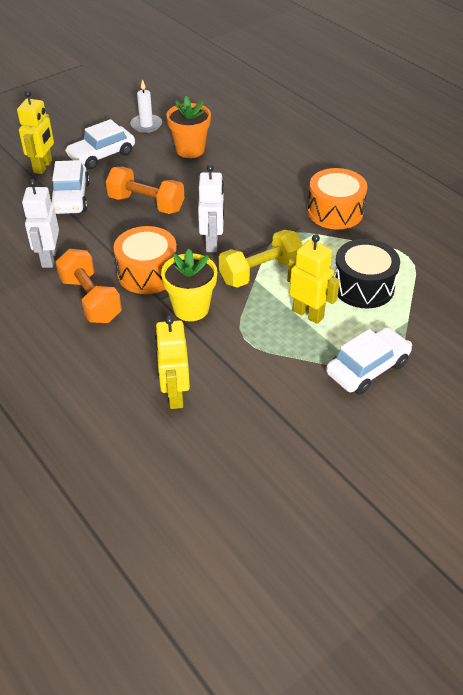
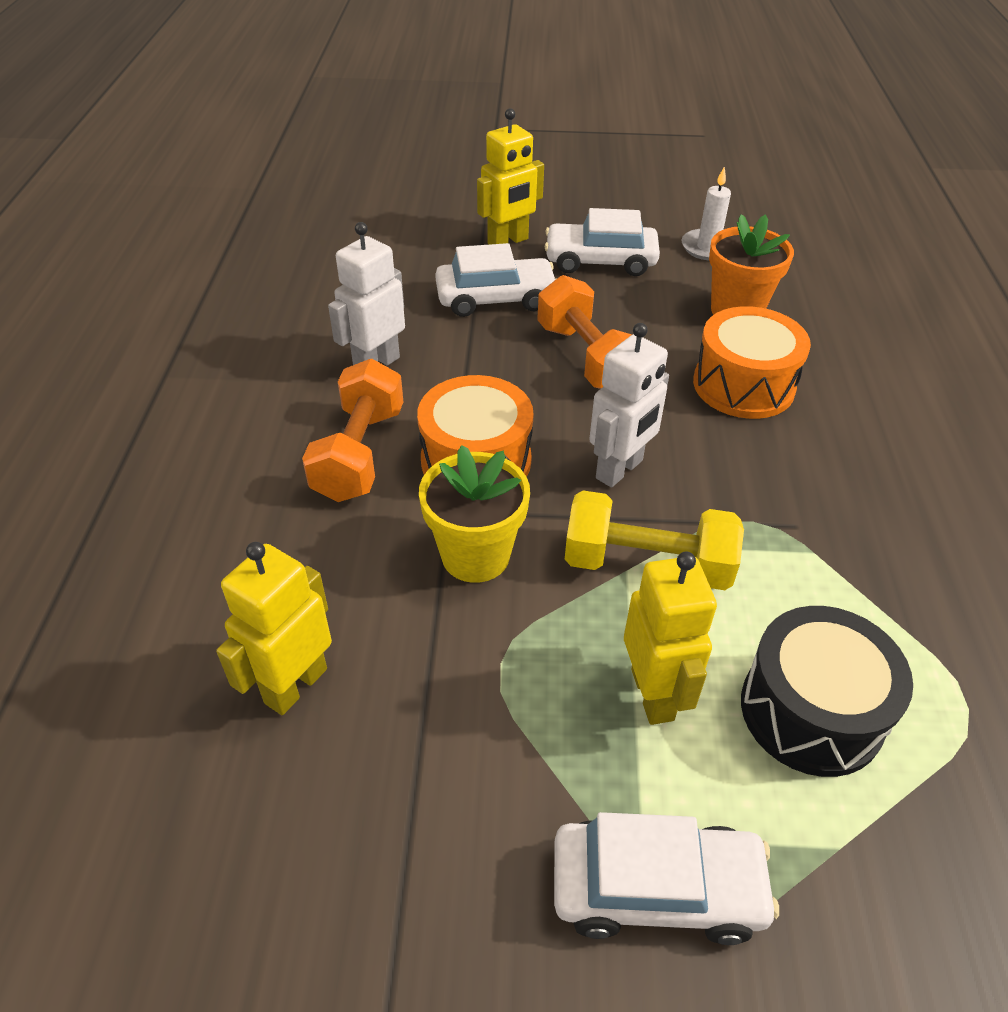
camera: 40 degrees right, 0 degrees up
white car [50,160,90,214] -> white car turned 135 degrees counterclockwise [435,243,557,317]
orange drum [307,168,367,230] -> orange drum moved to [693,306,811,419]

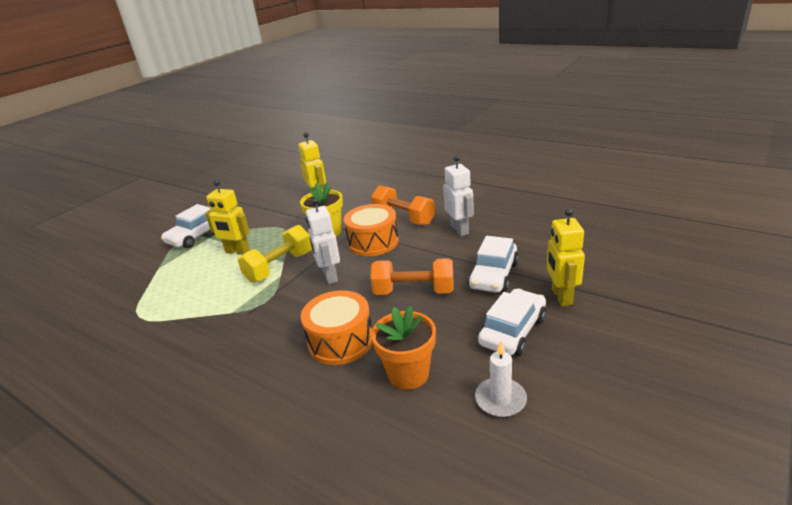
camera: 125 degrees right, 15 degrees down
black drum [741,606,913,777] -> none

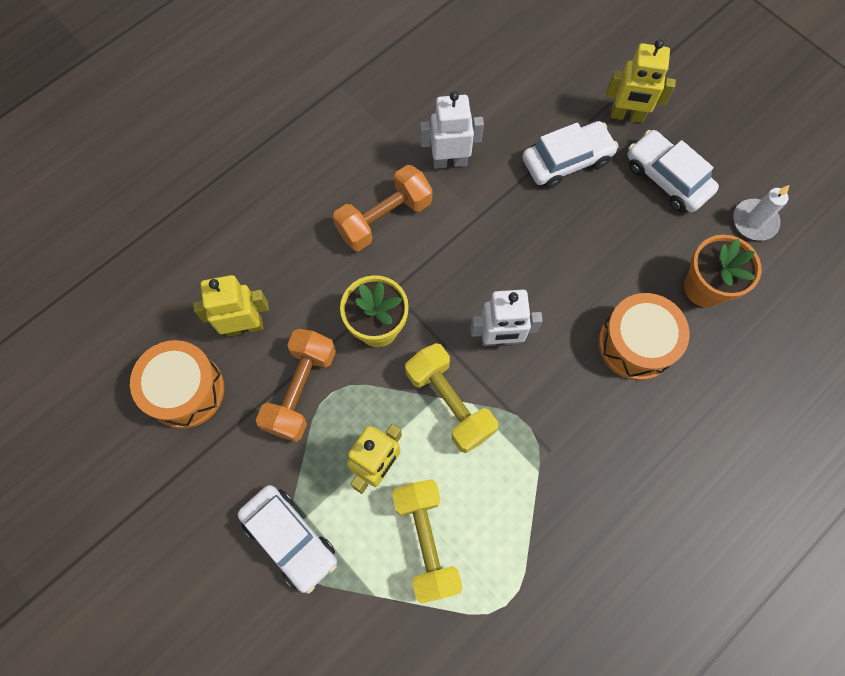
camera: 80 degrees left, 40 degrees up
orange drum [344,204,399,256] -> orange drum moved to [130,340,224,429]
orange dumbbell [370,258,454,295] -> orange dumbbell moved to [256,329,336,442]
white car [468,236,519,293] -> white car turned 60 degrees counterclockwise [522,121,618,188]
none -> yellow dumbbell [392,479,463,604]

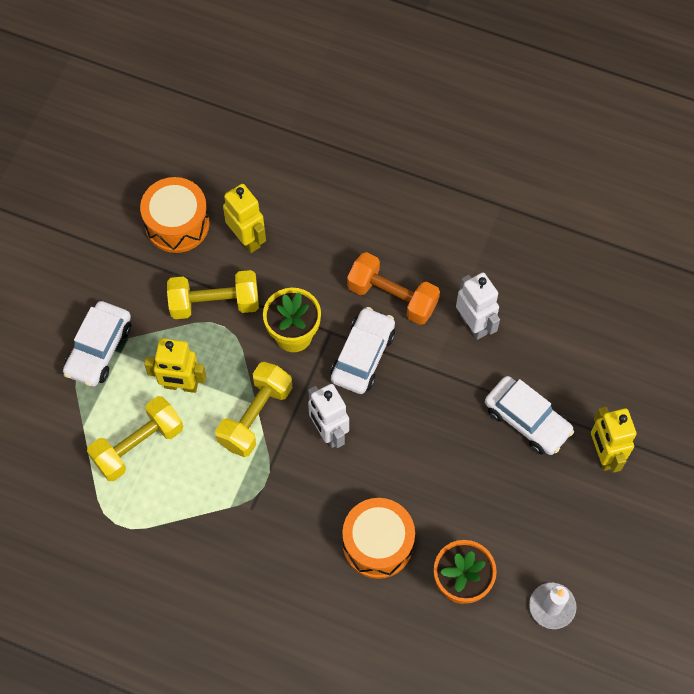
camera: 65 degrees right, 5 degrees down
orange dumbbell [256,329,336,442] -> yellow dumbbell [167,270,259,319]
white car [627,130,719,212] -> white car moved to [331,307,395,394]

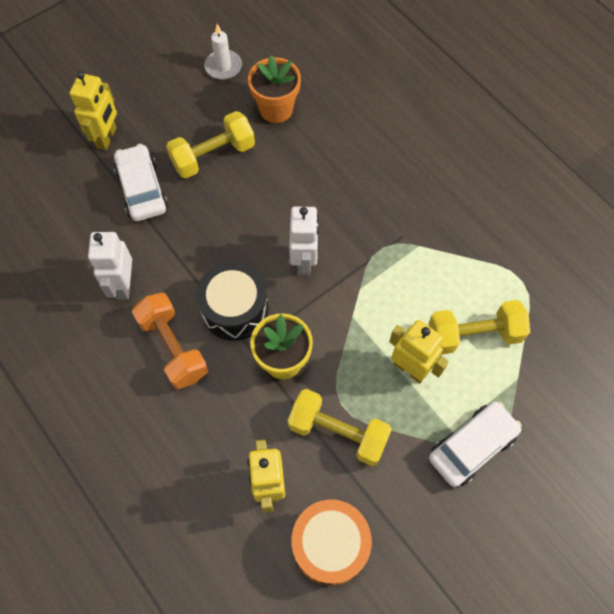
camera: 150 degrees left, 0 degrees up
yellow dumbbell [215,362,292,457] -> yellow dumbbell moved to [166,111,255,178]
white car [331,307,395,394] -> black drum [196,262,269,341]
orange drum [342,498,415,579] -> none

